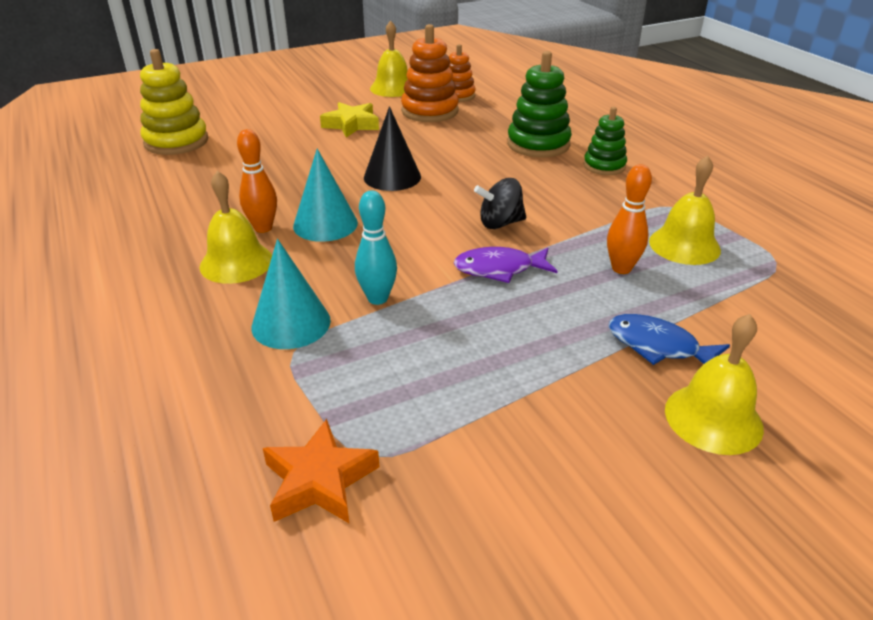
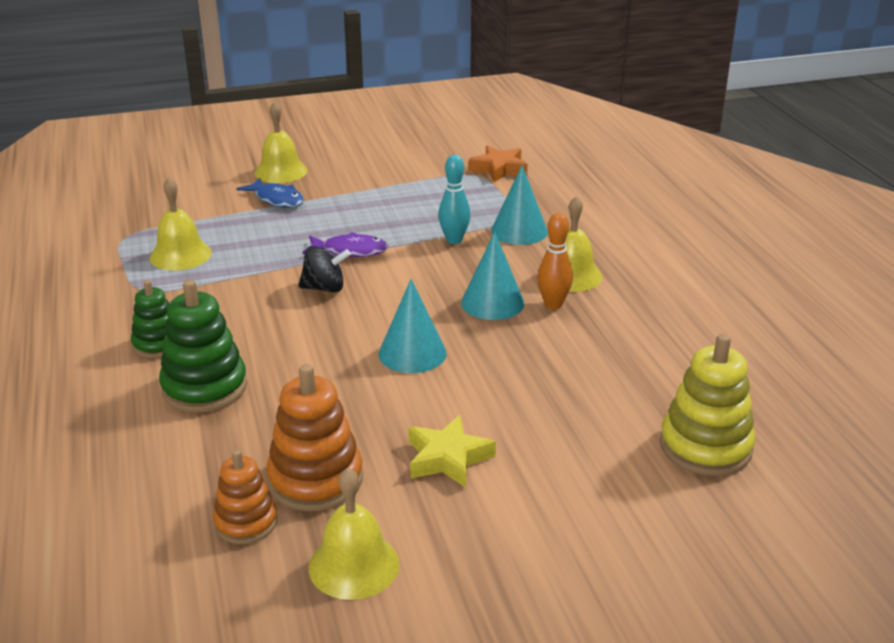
camera: 170 degrees left, 5 degrees down
black cone [364,106,421,191] -> turquoise cone [379,279,447,373]
orange bowling pin [607,164,652,274] -> none

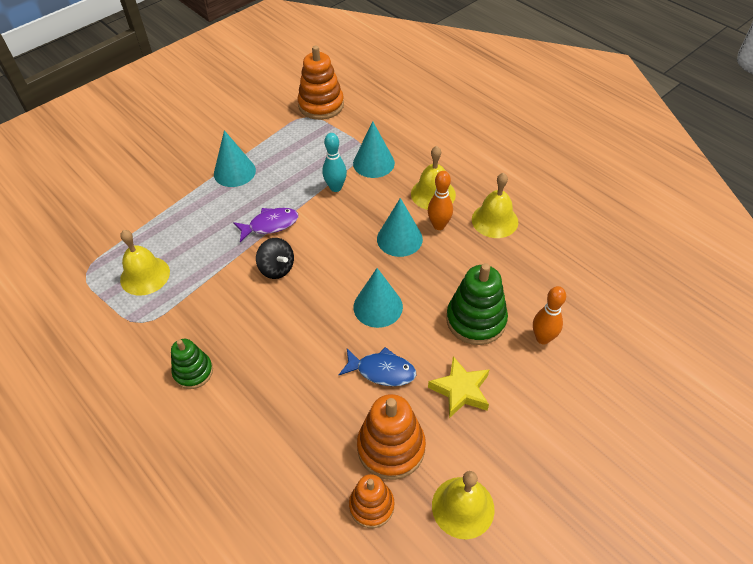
camera: 25 degrees left, 20 degrees up
green stacking toy [159,280,247,412] -> green stacking toy moved to [446,263,508,345]
blue fish [236,178,304,208] -> blue fish moved to [339,347,416,386]
yellow bell [254,101,307,183] -> yellow bell moved to [472,173,518,238]
black spinning top [298,246,351,293] -> black spinning top turned 75 degrees clockwise [256,238,294,279]
orange star [469,146,528,182] -> orange stacking toy [297,46,344,120]
yellow stacking toy [660,334,756,476] -> none
none -> turquoise cone [214,130,256,187]
none -> orange bowling pin [533,286,566,344]

